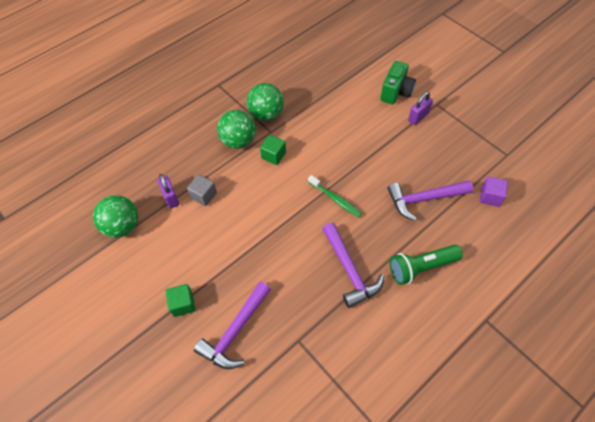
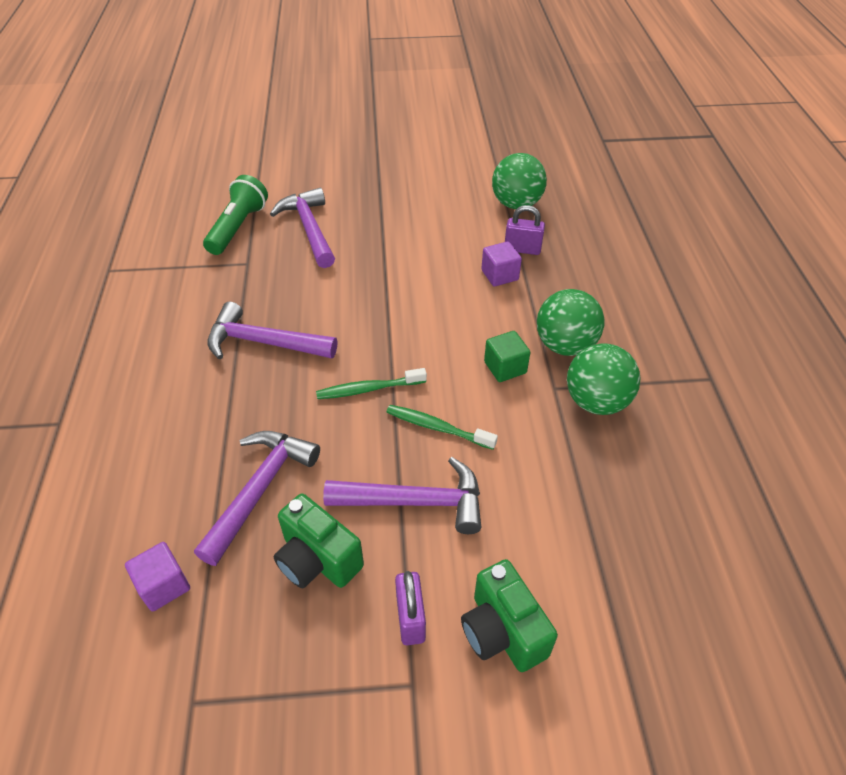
camera: 125 degrees right, 10 degrees down
green cube [166,284,196,317] -> none
grey cube [187,174,217,206] -> purple cube [481,241,522,287]
green flashlight [389,245,463,285] -> green flashlight moved to [203,175,268,255]
none -> green camera [274,494,364,588]
none -> purple hammer [323,457,482,534]
none -> green toothbrush [387,405,498,450]

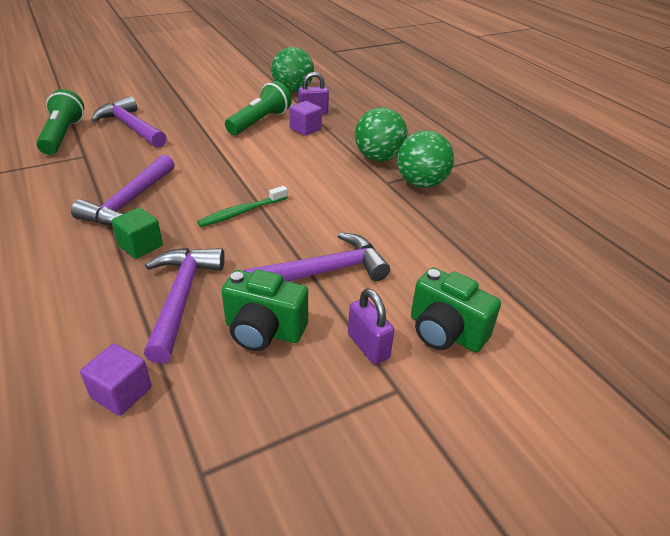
camera: 25 degrees left, 10 degrees down
purple hammer [207,302,337,360] -> purple hammer turned 60 degrees counterclockwise [71,155,175,226]
green toothbrush [387,405,498,450] -> none
green cube [484,331,530,382] -> green cube moved to [111,207,163,259]
none -> green flashlight [225,81,292,135]

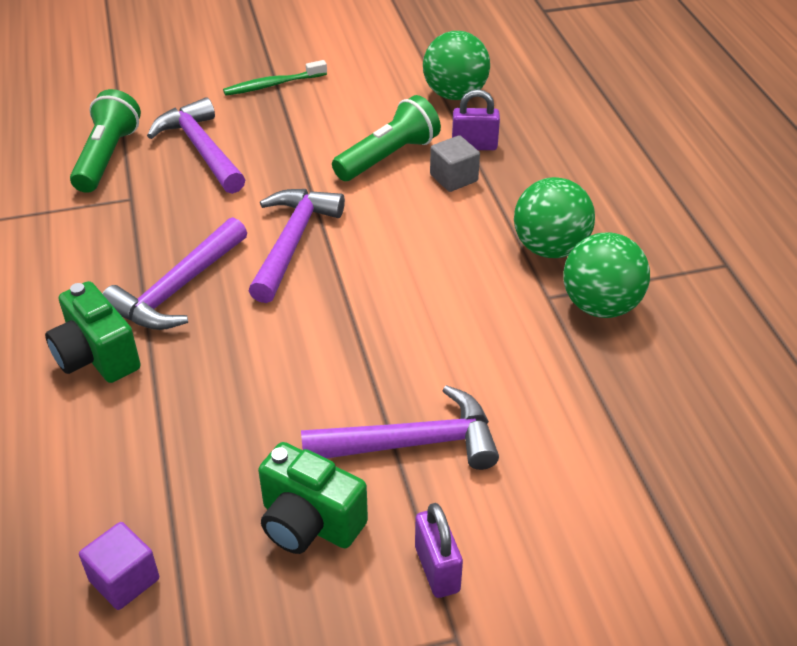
camera: 15 degrees right, 5 degrees up
green cube [111,207,163,259] -> none
purple hammer [144,248,225,364] -> purple hammer moved to [249,189,345,303]
green toothbrush [197,186,288,227] -> green toothbrush moved to [223,60,327,96]
purple cube [289,101,322,136] -> grey cube [430,135,480,192]
green camera [411,268,501,352] -> green camera moved to [45,281,141,383]

